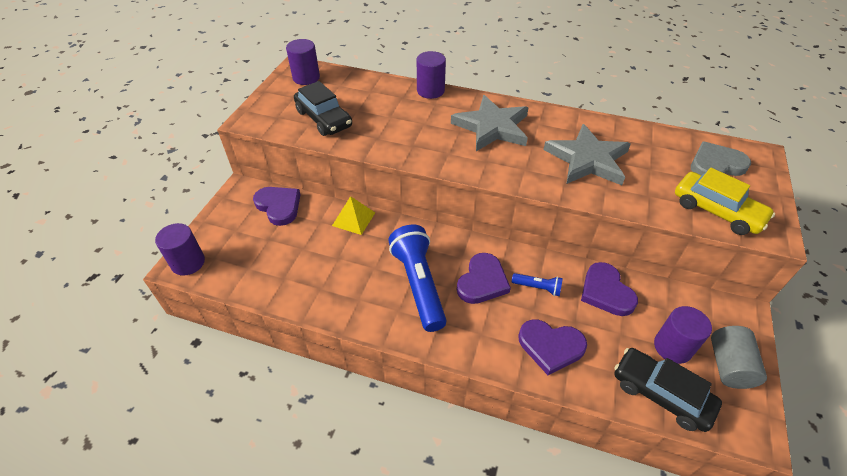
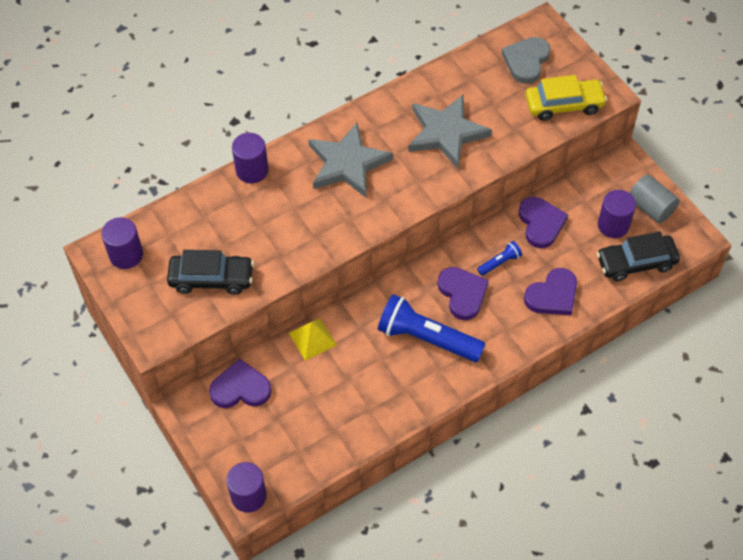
camera: 50 degrees left, 10 degrees up
purple heart [581,262,638,316] -> purple heart turned 120 degrees counterclockwise [519,197,568,248]

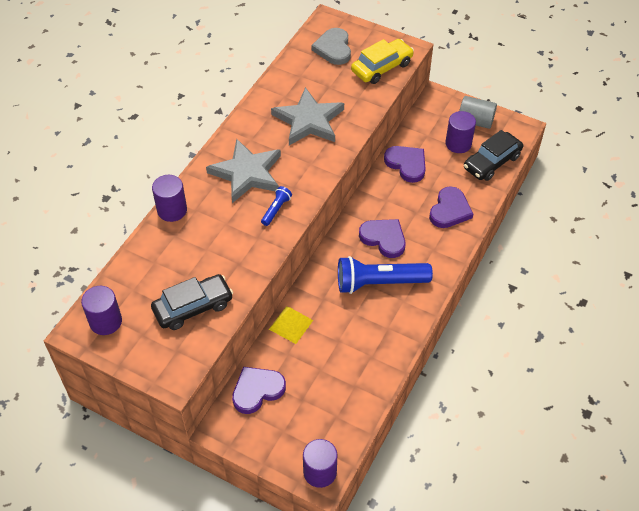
camera: 30 degrees left, 5 degrees down
blue flashlight [477,241,522,276] -> blue flashlight moved to [261,186,292,226]

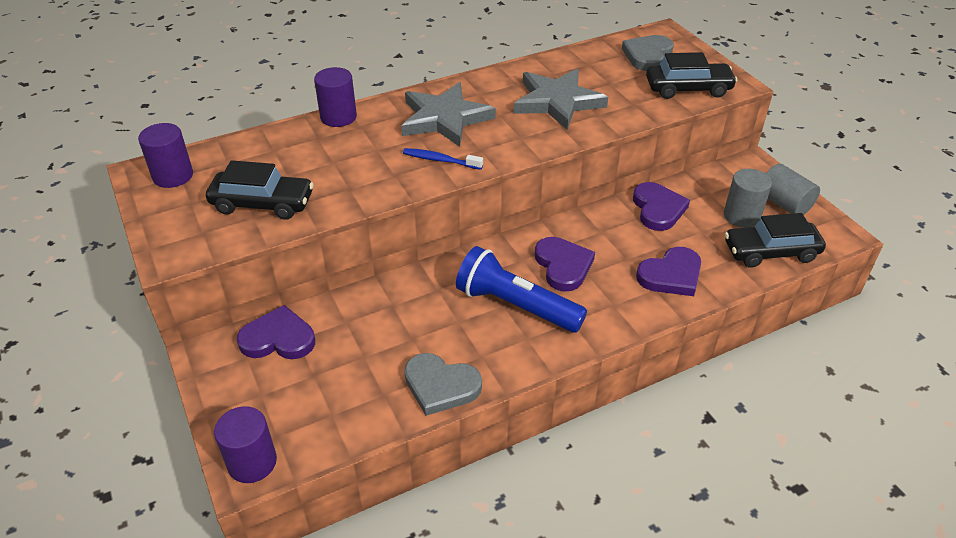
camera: 35 degrees right, 10 degrees down
blue flashlight [261,186,292,226] -> blue toothbrush [403,148,483,170]
yellow pyramid [269,306,313,344] -> none
yellow car [351,39,414,84] -> black car [646,52,737,99]
purple cylinder [445,111,476,153] -> grey cylinder [724,169,772,228]
none -> grey heart [404,353,482,416]

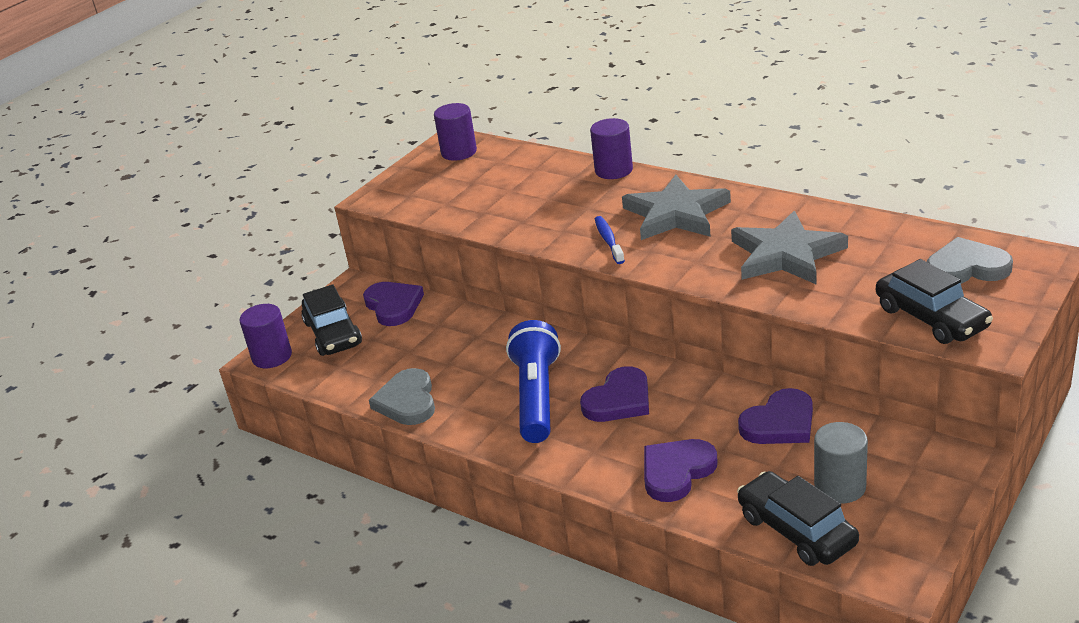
camera: 65 degrees right, 10 degrees down
black car [206,160,314,220] -> black car moved to [301,285,362,356]
purple heart [636,247,701,296] -> purple heart turned 105 degrees clockwise [644,439,718,502]
grey cylinder [766,164,820,215] -> none

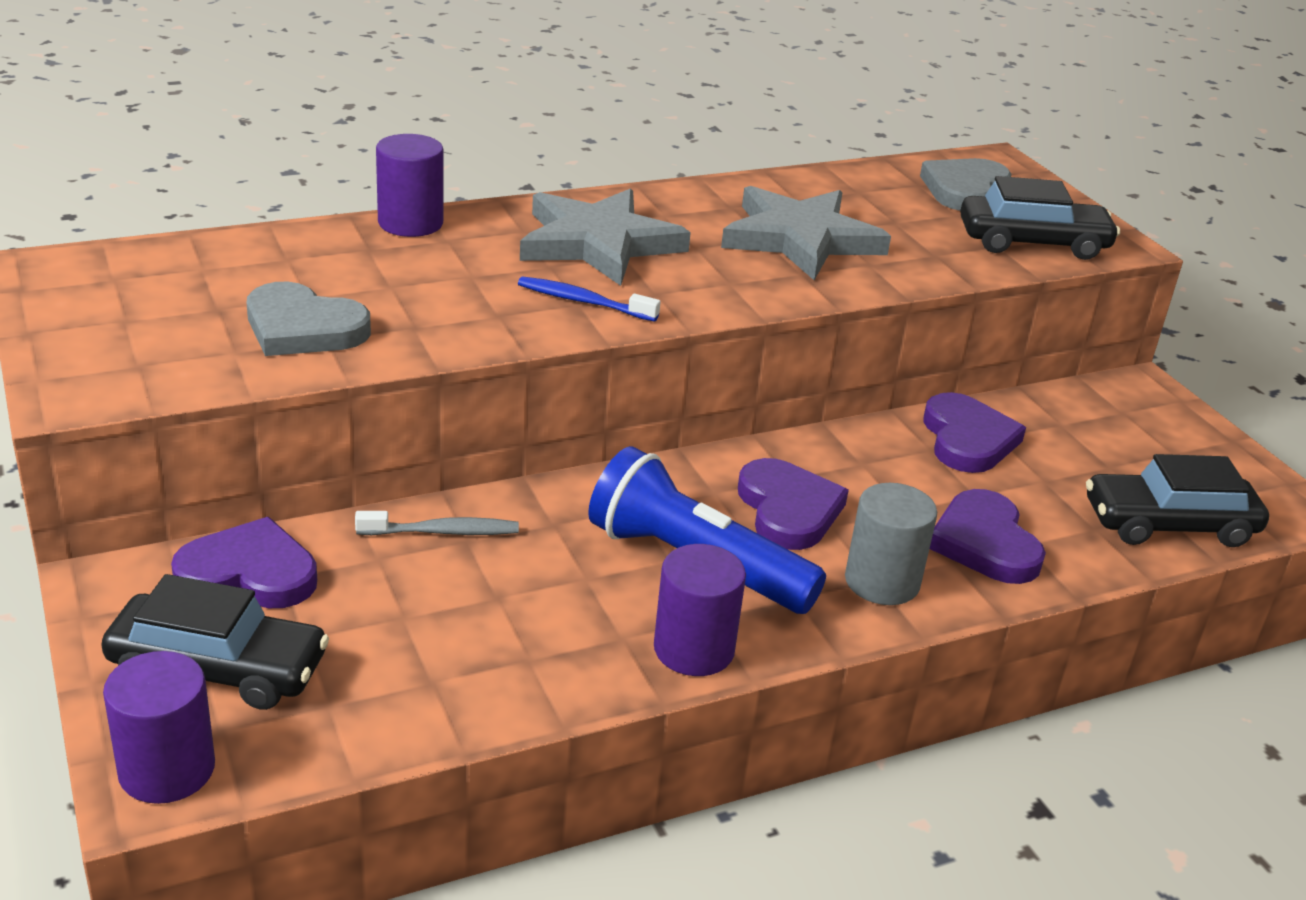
camera: 65 degrees left, 0 degrees up
grey heart [369,368,435,425] -> grey heart moved to [247,282,371,356]
purple cylinder [434,103,477,161] -> purple cylinder moved to [654,544,746,676]
grey cylinder [814,422,868,503] -> grey cylinder moved to [845,483,937,605]
none -> grey toothbrush [355,511,519,535]

